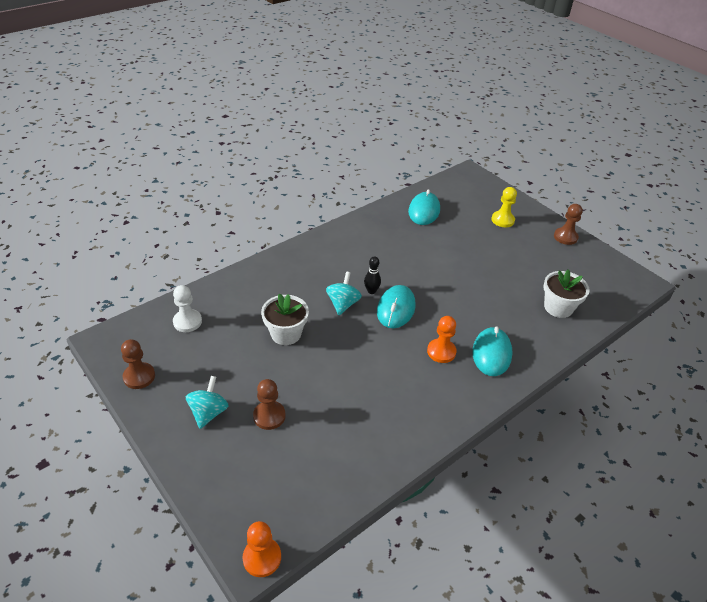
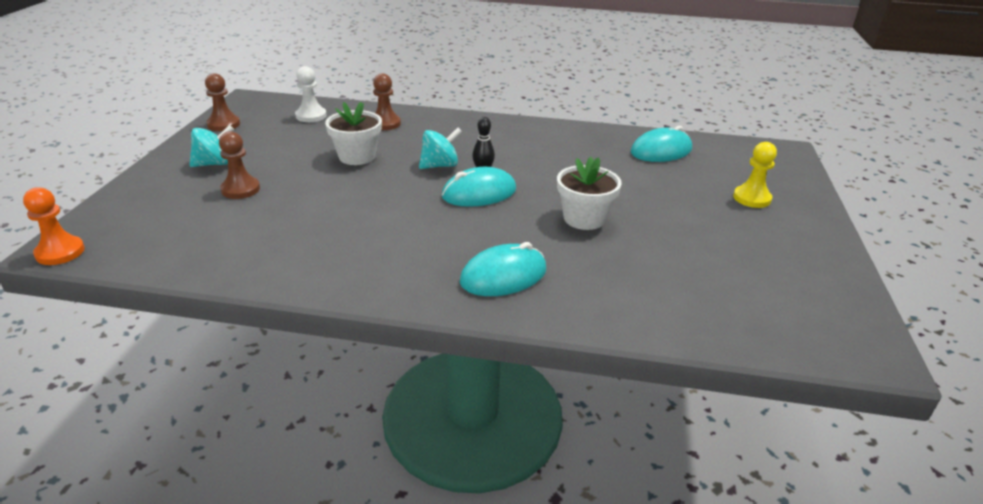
camera: 50 degrees right, 10 degrees down
orange pawn [427,316,457,363] -> none
white flower pot [543,270,590,318] -> white flower pot moved to [557,157,622,230]
brown pawn [554,204,583,245] -> brown pawn moved to [373,73,401,130]

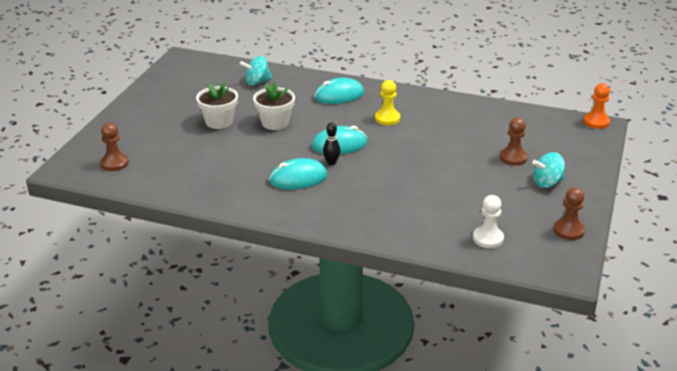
camera: 170 degrees left, 0 degrees up
white flower pot [325,102,382,165] -> white flower pot moved to [196,82,238,129]
brown pawn [373,73,401,130] -> brown pawn moved to [100,123,129,171]
turquoise spinning top [419,127,462,169] -> turquoise spinning top moved to [240,56,272,86]
turquoise mouse [631,126,692,162] -> turquoise mouse moved to [269,158,328,189]
yellow pawn [733,142,777,208] -> yellow pawn moved to [375,80,400,125]

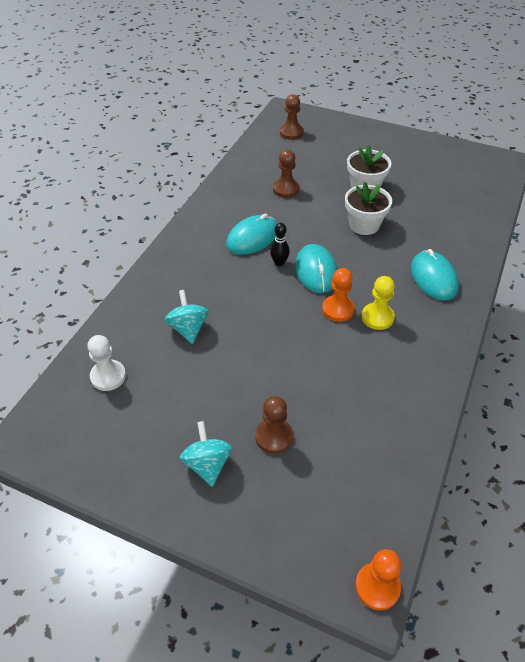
camera: 95 degrees right, 15 degrees up
turquoise spinning top [240,56,272,86] -> turquoise spinning top moved to [165,290,209,344]
turquoise mouse [269,158,328,189] -> turquoise mouse turned 60 degrees clockwise [226,214,277,255]
brown pawn [554,187,585,240] -> brown pawn moved to [273,149,300,198]
none -> orange pawn [322,268,355,322]

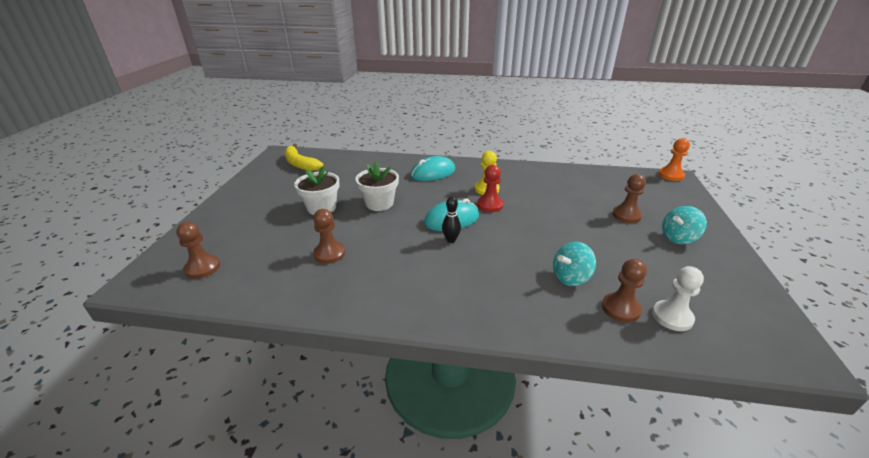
camera: 105 degrees left, 15 degrees down
turquoise mouse [226,214,277,255] -> none
orange pawn [322,268,355,322] -> red pawn [477,165,503,212]
none -> yellow banana [284,144,323,171]
none -> brown pawn [602,259,647,323]

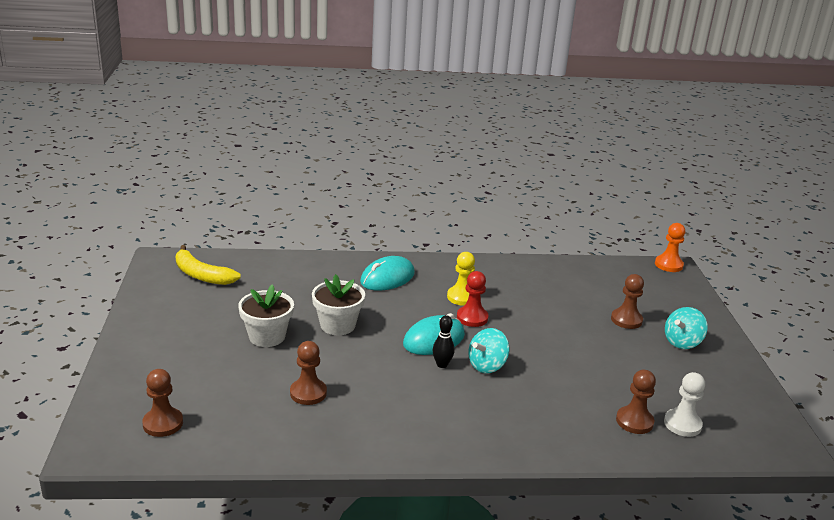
camera: 15 degrees left, 5 degrees down
turquoise spinning top [553,242,596,286] -> turquoise spinning top moved to [468,328,509,373]

